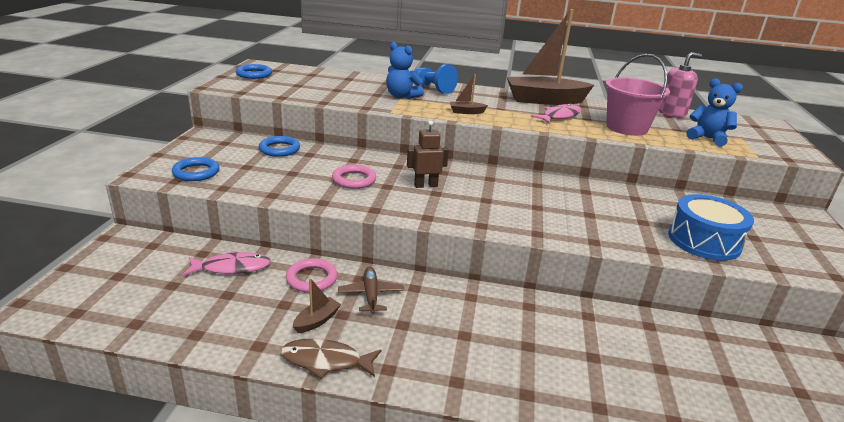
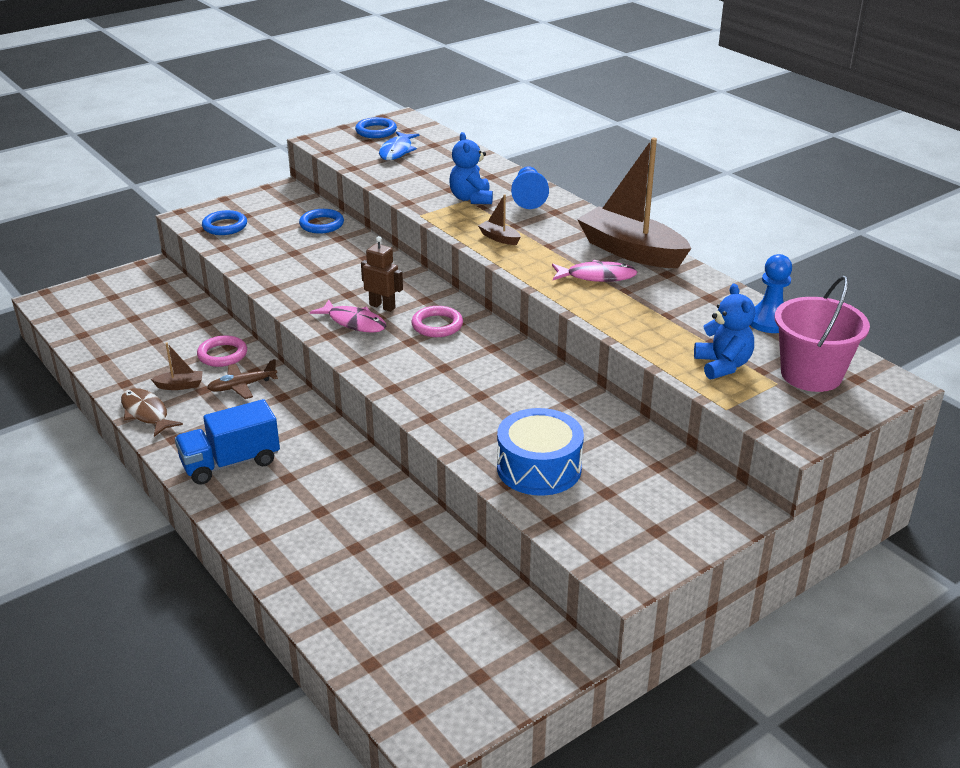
camera: 45 degrees right, 5 degrees up
pink fish [183,250,271,276] -> pink fish moved to [310,300,386,333]
pink ring [332,165,376,189] -> pink ring moved to [411,306,463,337]
brown plane [338,267,404,314] -> brown plane turned 150 degrees counterclockwise [207,359,278,399]
pink bucket [605,54,670,136] -> pink bucket moved to [775,276,870,392]
pink soap dispenser [659,52,702,118] -> blue pawn [750,254,792,333]
none -> blue truck [175,399,280,485]
none -> blue fish [379,131,420,160]

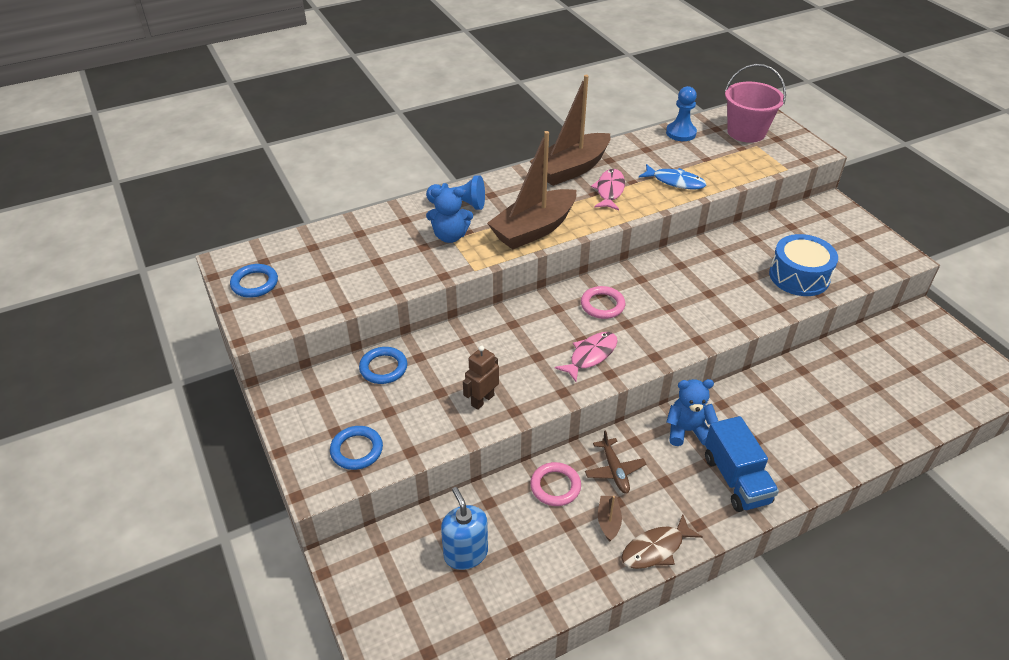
camera: 80 degrees left, 10 degrees up
brown robot [361,236,403,312] -> brown robot moved to [463,345,499,410]
blue fish [379,131,420,160] -> blue fish moved to [639,164,706,189]
brown boat [478,194,521,245] -> brown boat [487,131,576,250], size x2.45
blue teddy bear [694,284,755,380] -> blue teddy bear moved to [666,379,718,446]
none -> blue soap dispenser [441,487,488,570]

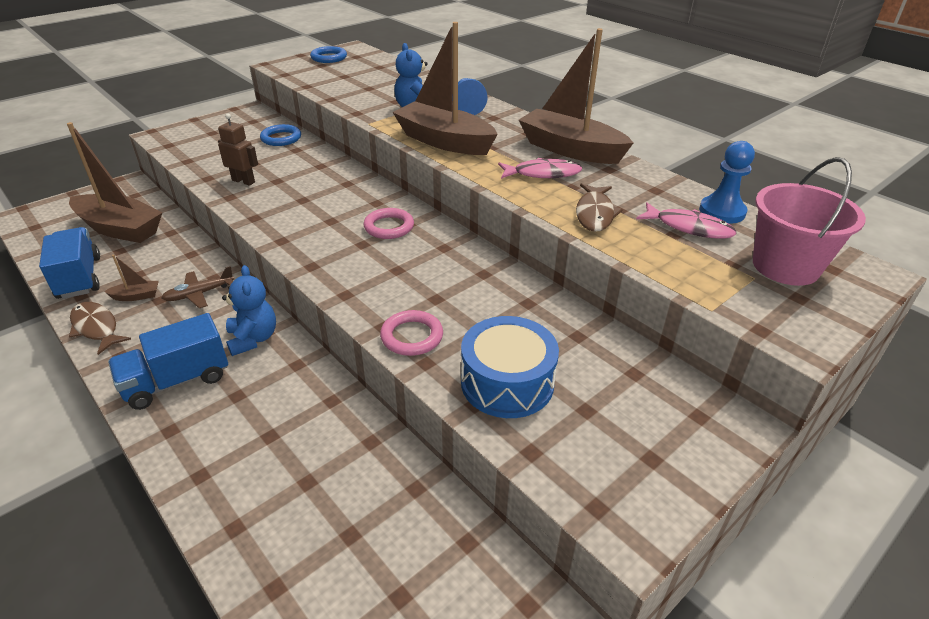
camera: 75 degrees right, 5 degrees down
blue ring [330,426,383,470] -> none
blue soap dispenser [441,487,488,570] -> brown boat [67,122,162,243]
pink ring [530,462,581,506] -> pink ring moved to [380,310,443,356]
pink fish [555,332,617,382] -> pink fish moved to [636,202,737,239]
blue fish [639,164,706,189] -> brown fish [576,183,623,232]
none -> blue truck [39,227,100,299]

